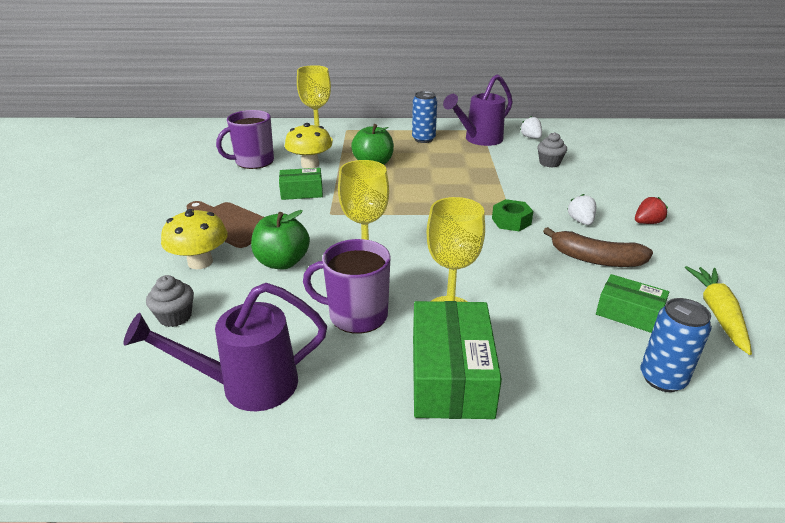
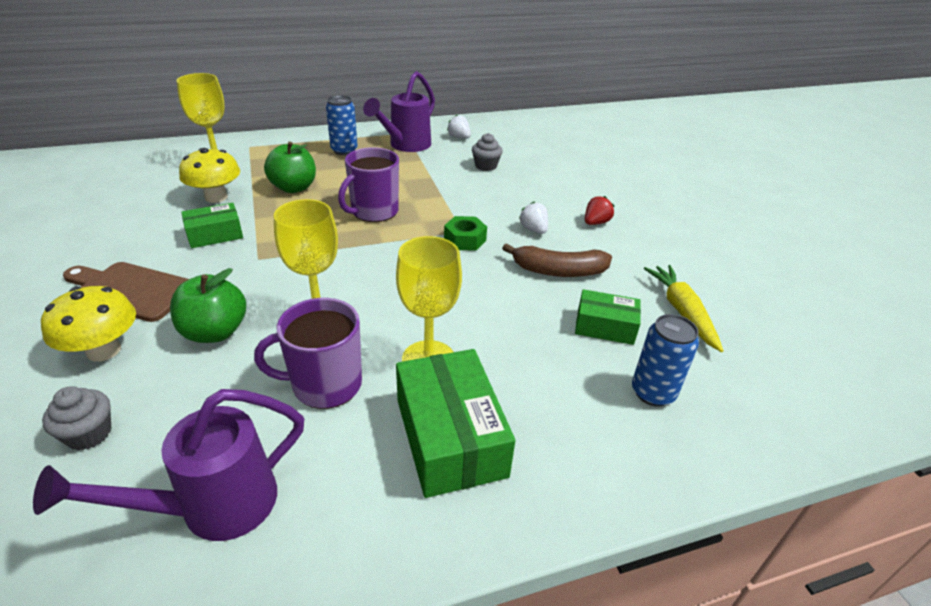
camera: 20 degrees left, 5 degrees up
purple mug [216,110,274,169] -> purple mug moved to [338,147,399,222]

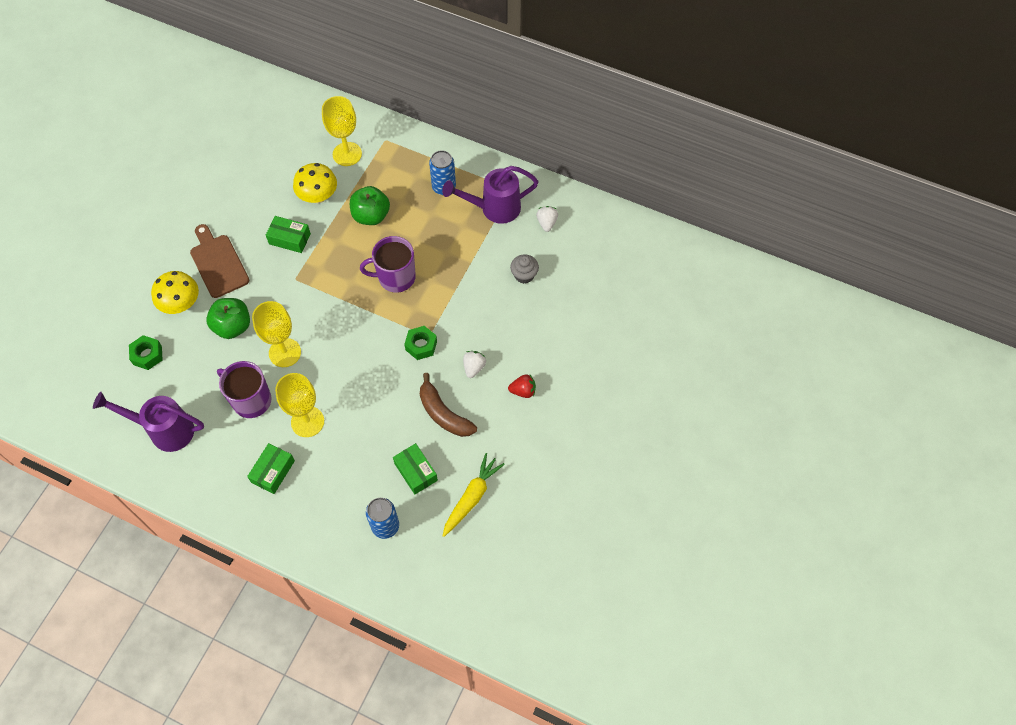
camera: 45 degrees right, 25 degrees up
grey cupcake [42,386,111,450] -> green nut [129,335,163,370]
green box [396,349,515,498] -> green box [247,443,295,494], size x0.59

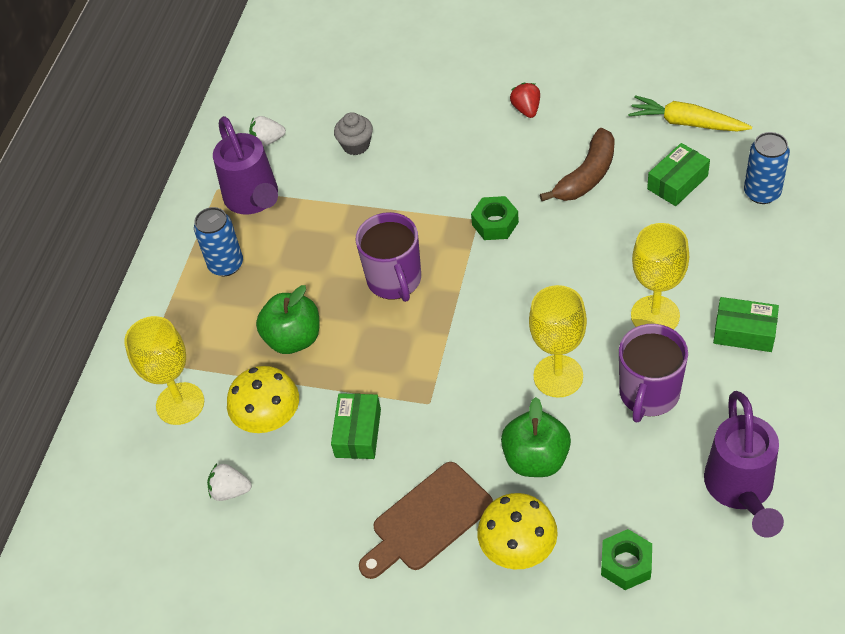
camera: 95 degrees left, 10 degrees down
white strawberry [463,351,486,378] -> white strawberry moved to [207,464,252,501]

